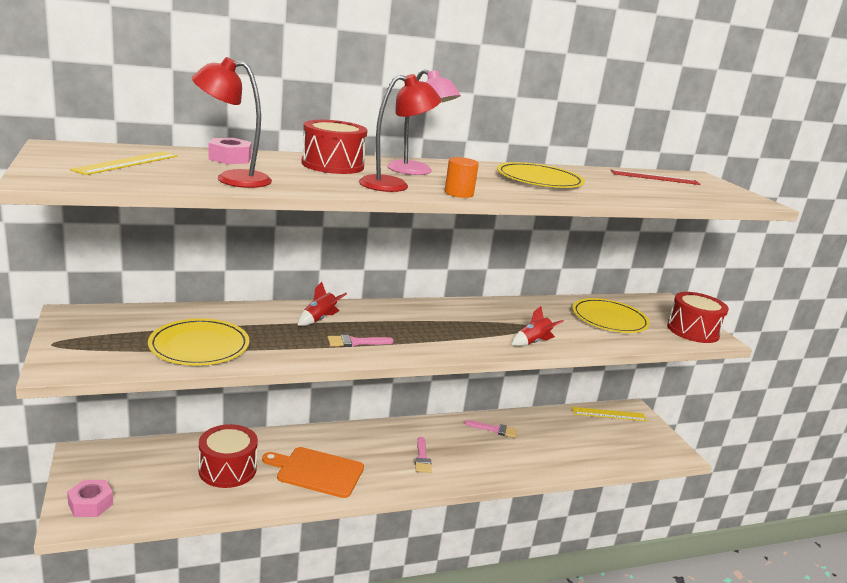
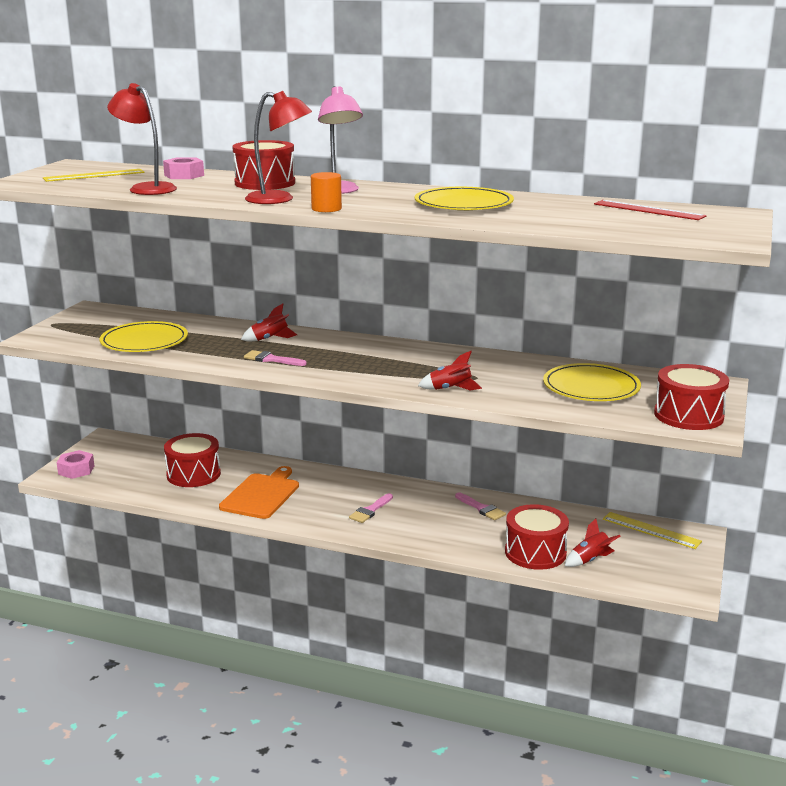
camera: 40 degrees right, 0 degrees up
orange cutting board [262,447,364,498] -> orange cutting board turned 60 degrees clockwise [219,466,299,519]
none -> red drum [505,504,569,570]
none -> red rocket [565,519,620,567]

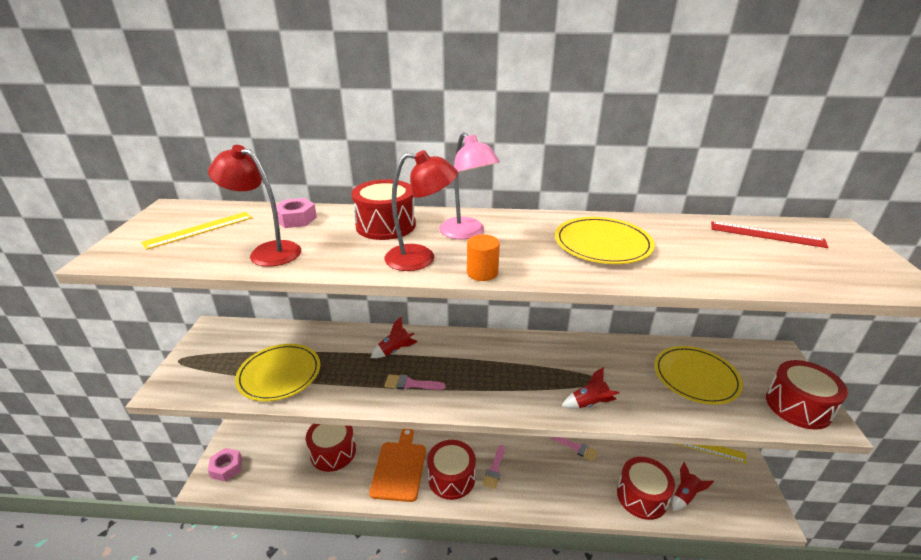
camera: 15 degrees left, 10 degrees up
none -> red drum [427,440,476,500]

